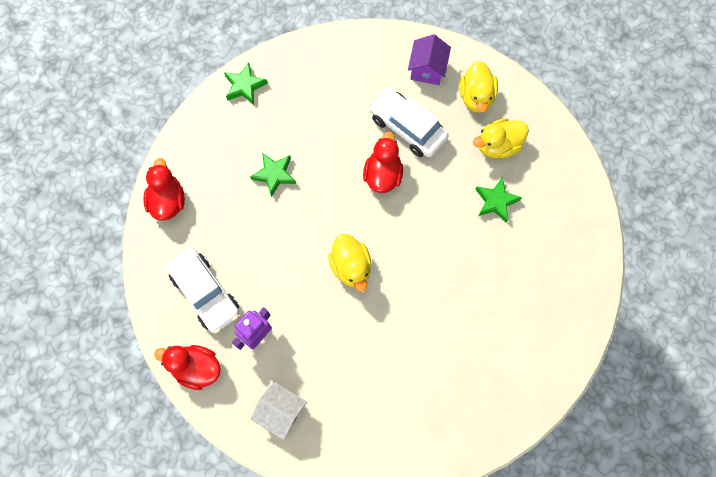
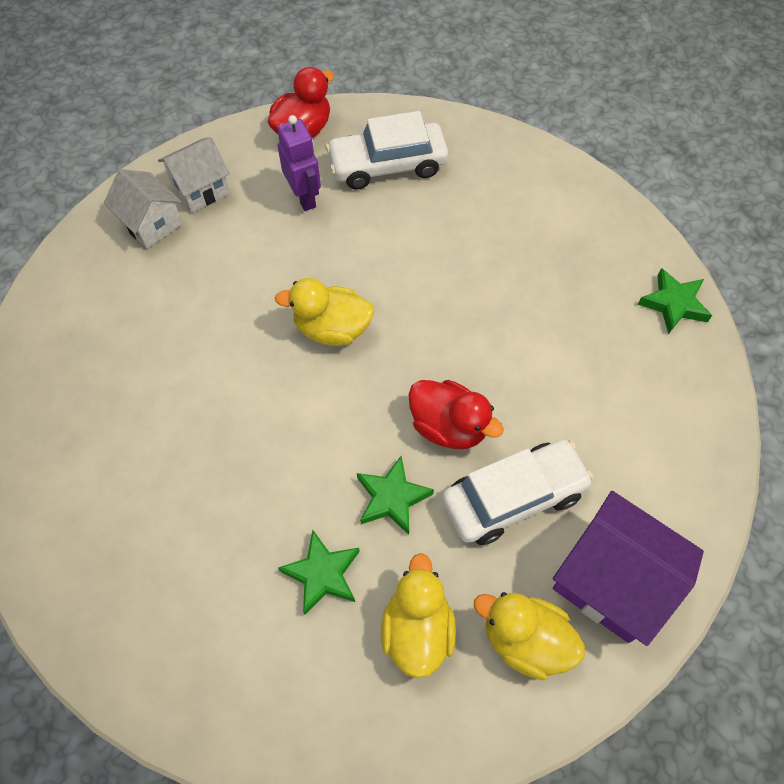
camera: 115 degrees right, 10 degrees down
red duck [143,158,185,221] -> none
green star [250,153,296,197] -> green star moved to [357,456,434,535]
purple house [408,34,451,85] -> purple house [553,491,704,646], size x1.56
none -> white house [104,169,183,249]

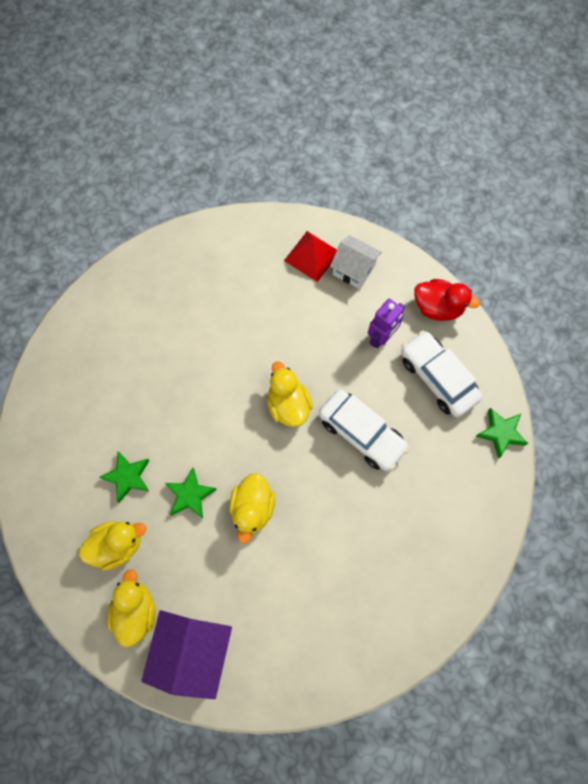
camera: 65 degrees right, 10 degrees up
white house [104,169,183,249] -> red pyramid [284,231,337,282]
red duck [408,380,504,449] -> yellow duck [229,473,275,544]
white car [442,439,594,545] -> white car moved to [319,390,410,471]
green star [638,268,712,334] -> green star moved to [475,408,528,459]

